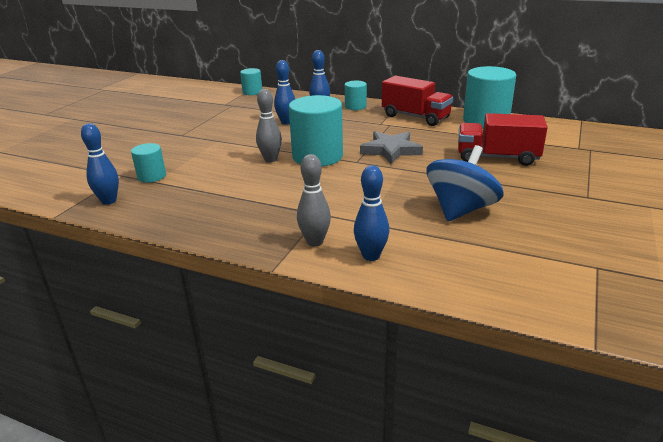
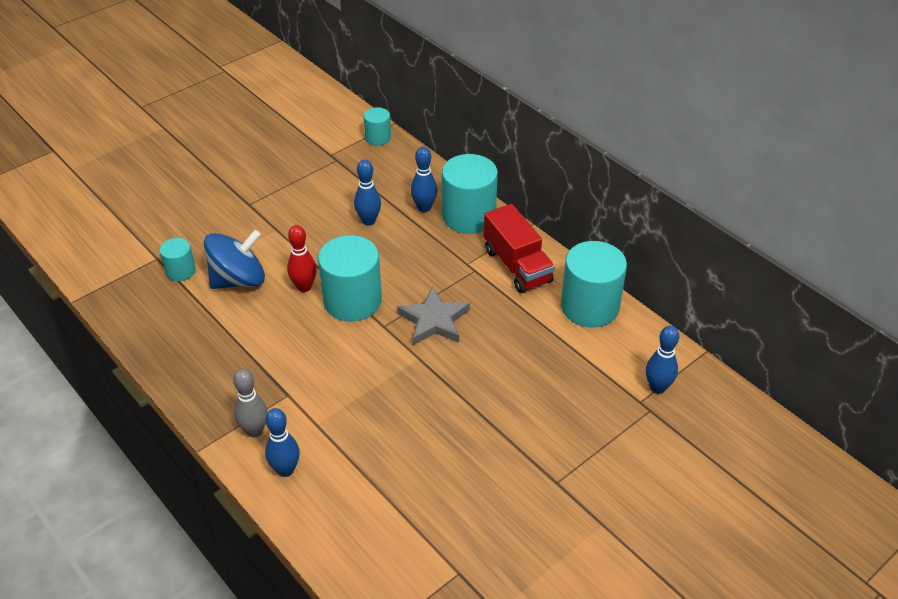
camera: 25 degrees right, 15 degrees up
blue bowling pin [81,123,119,205] -> blue bowling pin moved to [646,326,679,394]
grey bowling pin [256,89,282,162] -> red bowling pin [287,225,316,292]
turquoise cylinder [345,81,367,110] -> turquoise cylinder [442,154,498,234], size x1.91
blue spinning top [426,145,504,222] -> blue spinning top moved to [204,230,265,289]
red truck [458,113,548,166] -> none

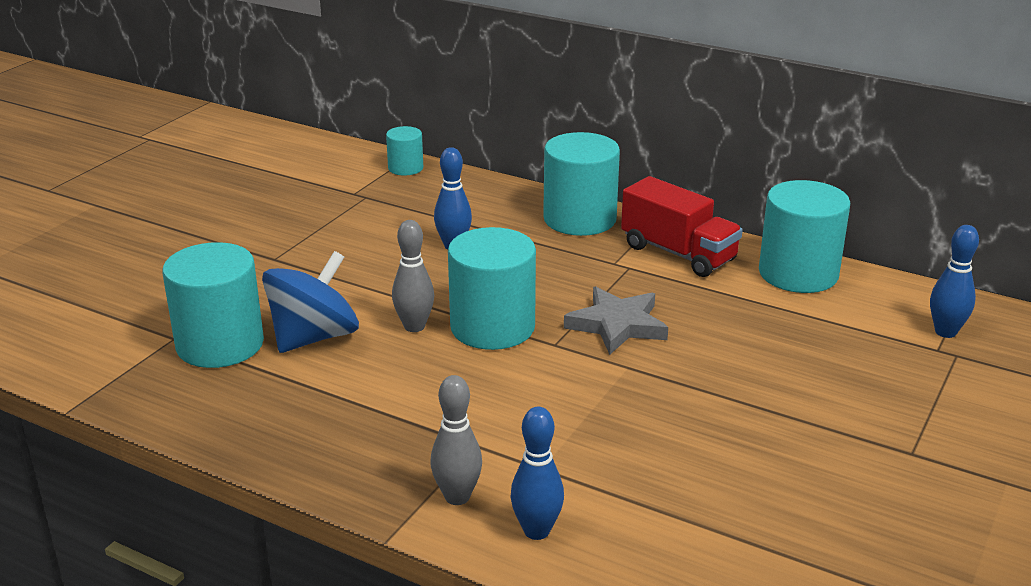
camera: 20 degrees left, 15 degrees down
turquoise cylinder [160,238,196,281] -> turquoise cylinder [162,242,264,368], size x1.91
red bowling pin [287,225,316,292] -> grey bowling pin [392,220,434,332]
blue bowling pin [411,147,437,212] -> none

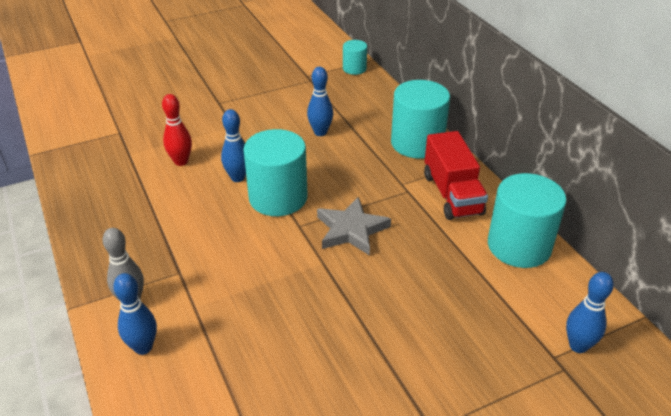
camera: 35 degrees right, 10 degrees up
turquoise cylinder [162,242,264,368] -> none
blue spinning top [262,251,359,353] -> red bowling pin [162,94,192,166]
grey bowling pin [392,220,434,332] -> blue bowling pin [221,109,246,182]

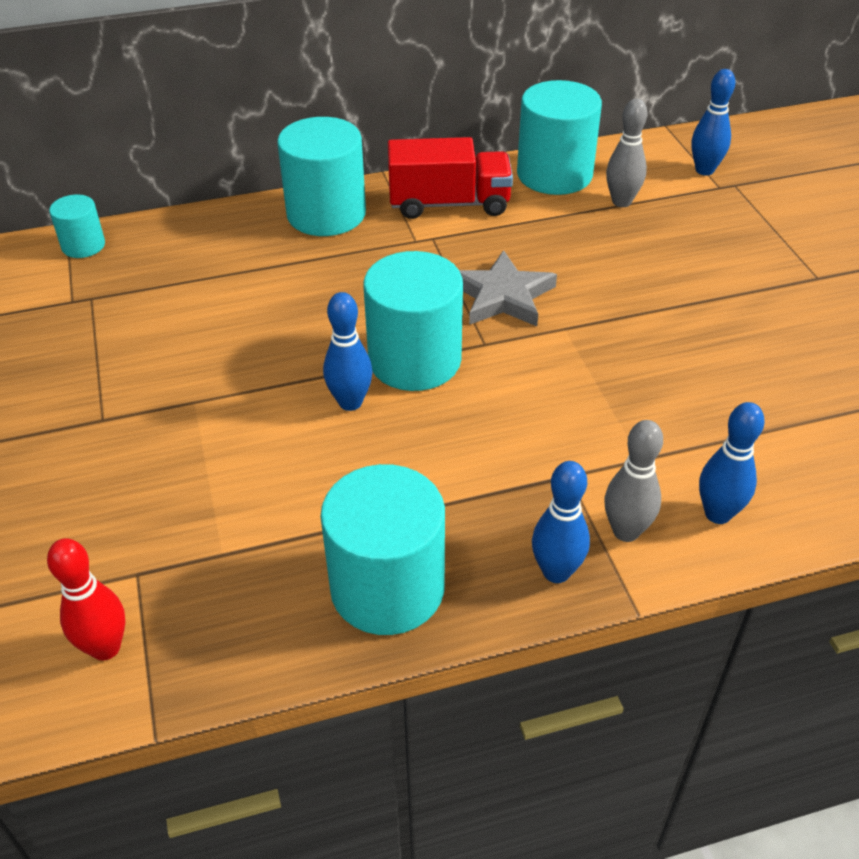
camera: 80 degrees left, 5 degrees up
red bowling pin [162,94,192,166] -> red bowling pin moved to [47,538,125,661]
blue bowling pin [307,67,333,136] -> blue bowling pin moved to [532,461,590,583]
none -> turquoise cylinder [320,464,445,635]
none -> grey bowling pin [606,99,647,207]

